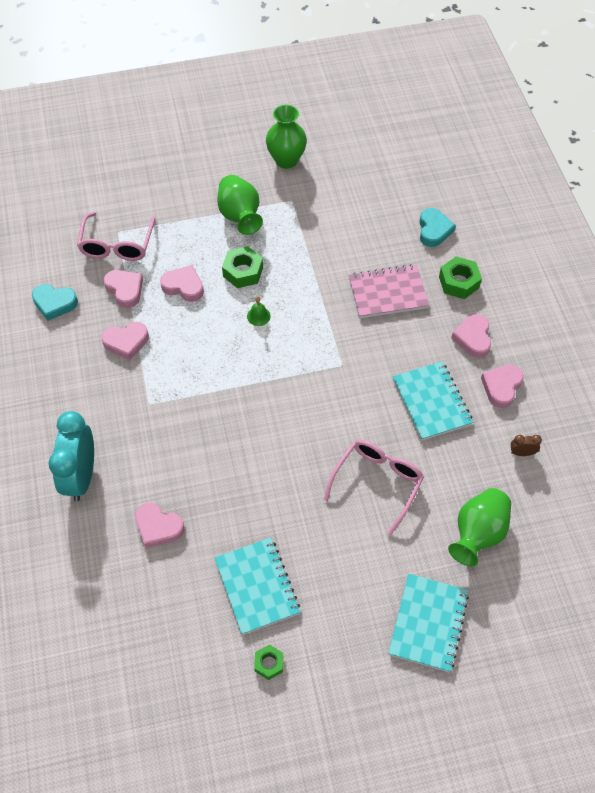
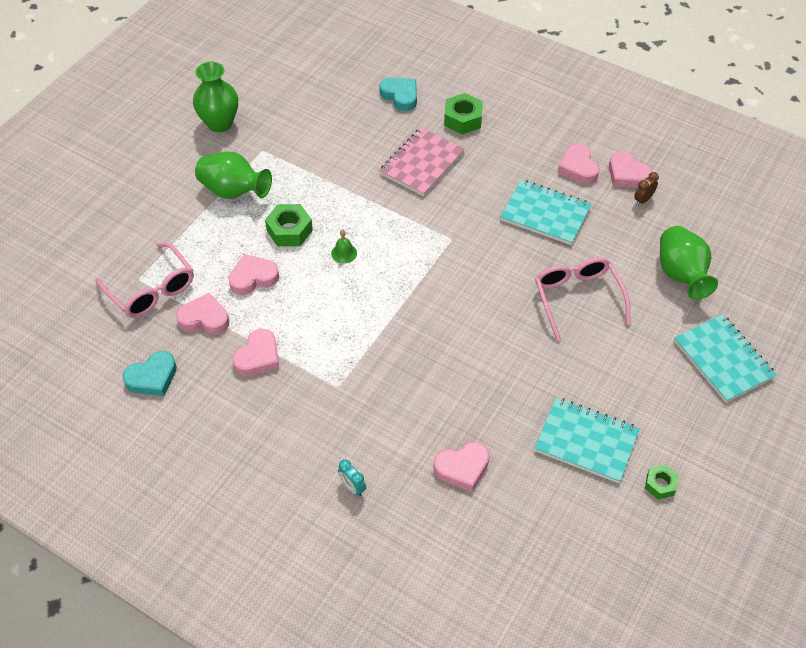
camera: 45 degrees left, 5 degrees down
turquoise clock [48,411,94,501] -> turquoise clock [338,459,366,496], size x0.40
pink heart [451,314,491,358] -> pink heart moved to [609,151,652,188]

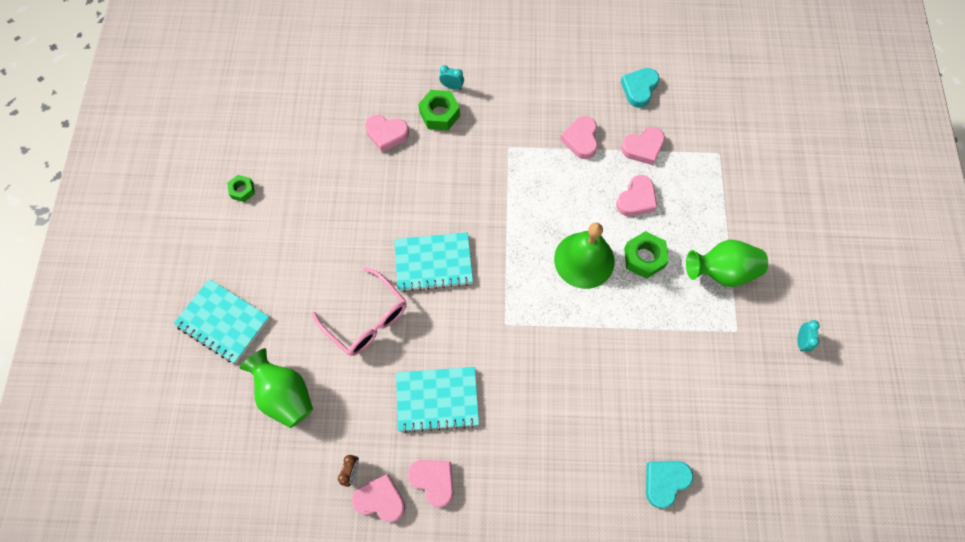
camera: 150 degrees right, 15 degrees up
pink glasses [96,242,194,318] -> none
green vase [193,62,238,132] -> turquoise clock [798,320,820,352]
green bell [331,230,357,264] -> green bell [554,223,615,289], size x2.47
turquoise heart [379,77,417,111] -> turquoise heart turned 120 degrees clockwise [646,461,693,508]
pink notebook [379,128,465,196] -> none
pink heart [433,442,489,491] -> pink heart turned 120 degrees counterclockwise [365,115,409,152]
green nut [444,93,483,134] -> green nut moved to [418,90,460,130]
turquoise notebook [534,397,640,483] -> turquoise notebook moved to [394,232,473,292]

